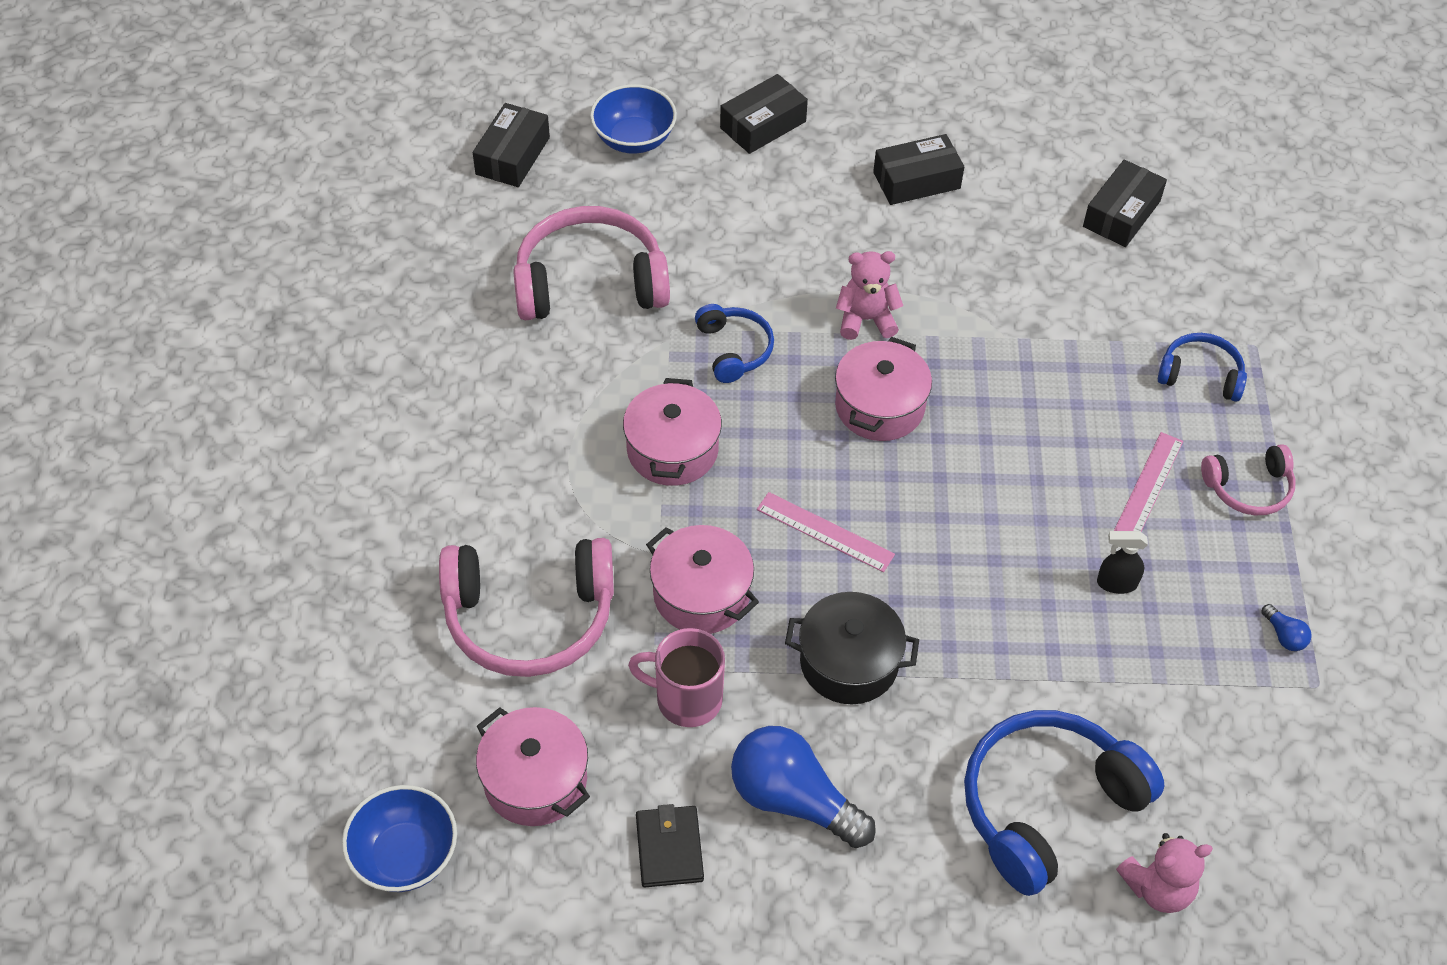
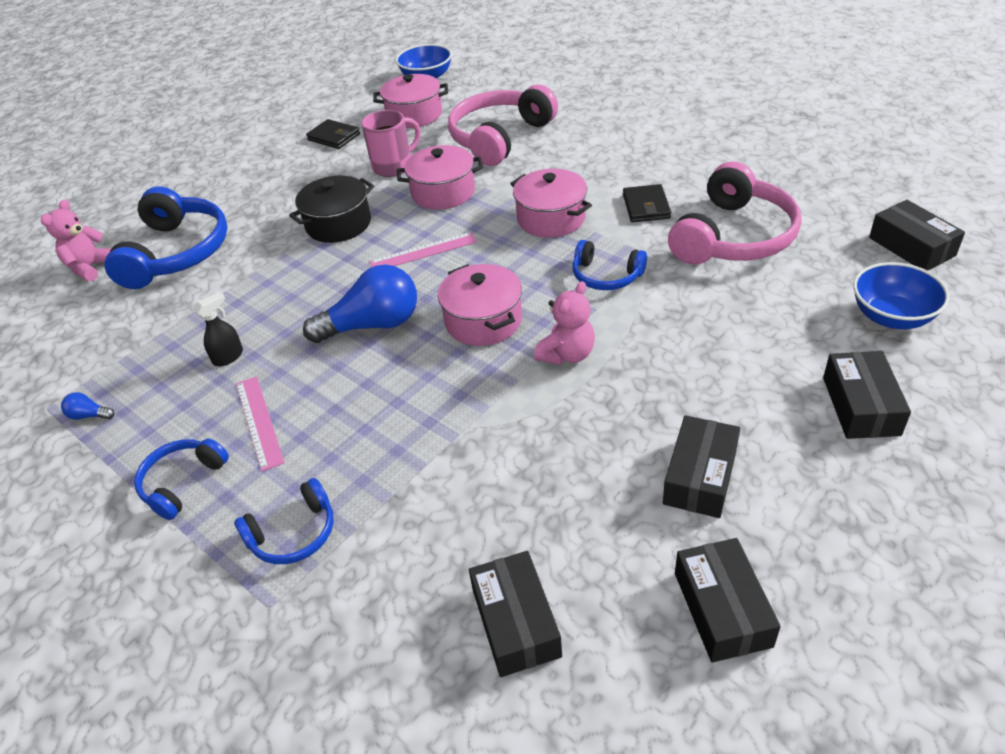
camera: 135 degrees right, 10 degrees down
blue light bulb [731,726,876,848] -> blue light bulb moved to [303,264,417,343]
pink headphones [1201,444,1296,515] -> blue headphones [134,438,229,520]
none -> black wallet [623,184,671,222]
none -> black box [675,538,781,663]

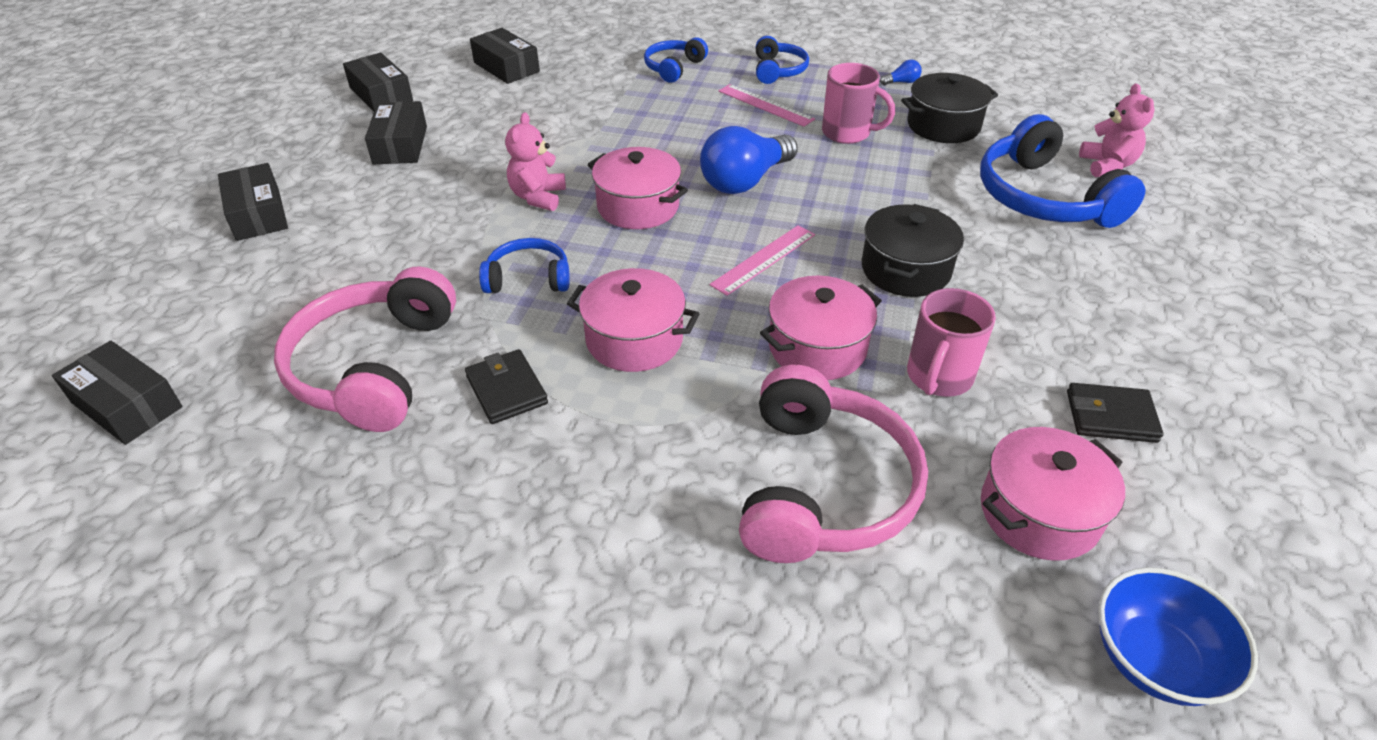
camera: 150 degrees right, 0 degrees up
black spray bottle [194,292,243,366] -> pink mug [822,63,895,144]
blue bowl [853,262,949,329] -> none
none -> black pot [901,73,998,143]

